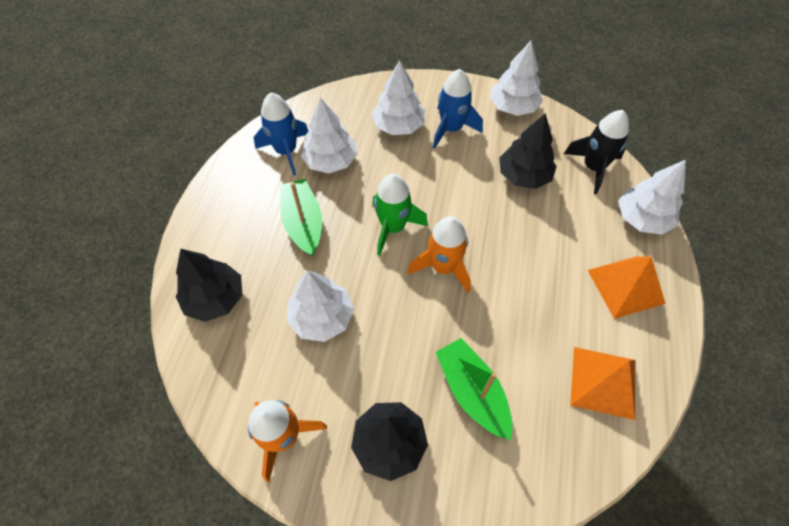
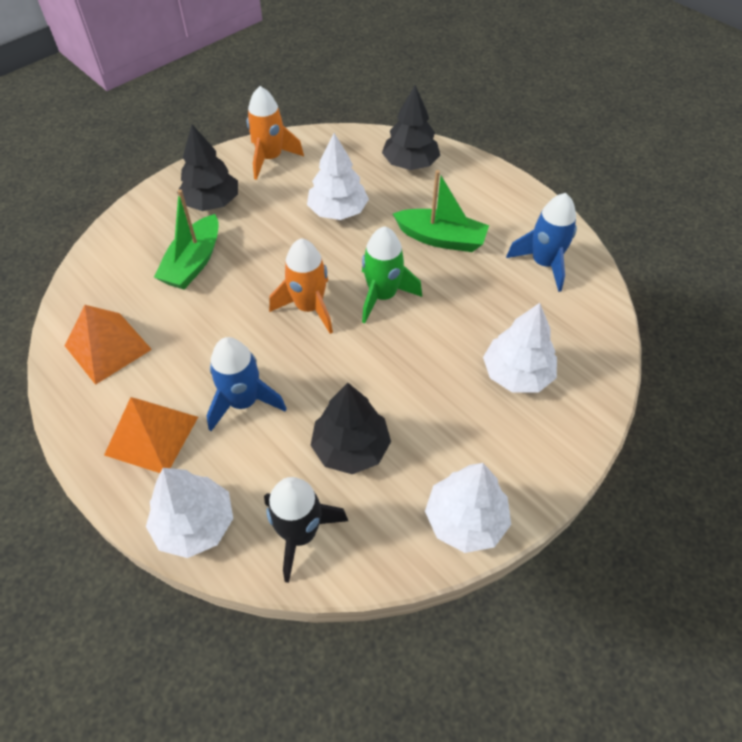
camera: 125 degrees right, 5 degrees down
white tree [301,97,357,174] -> none
blue rocket [433,69,483,149] -> blue rocket moved to [206,337,287,431]
green boat [435,338,513,440] -> green boat turned 105 degrees clockwise [154,189,219,290]

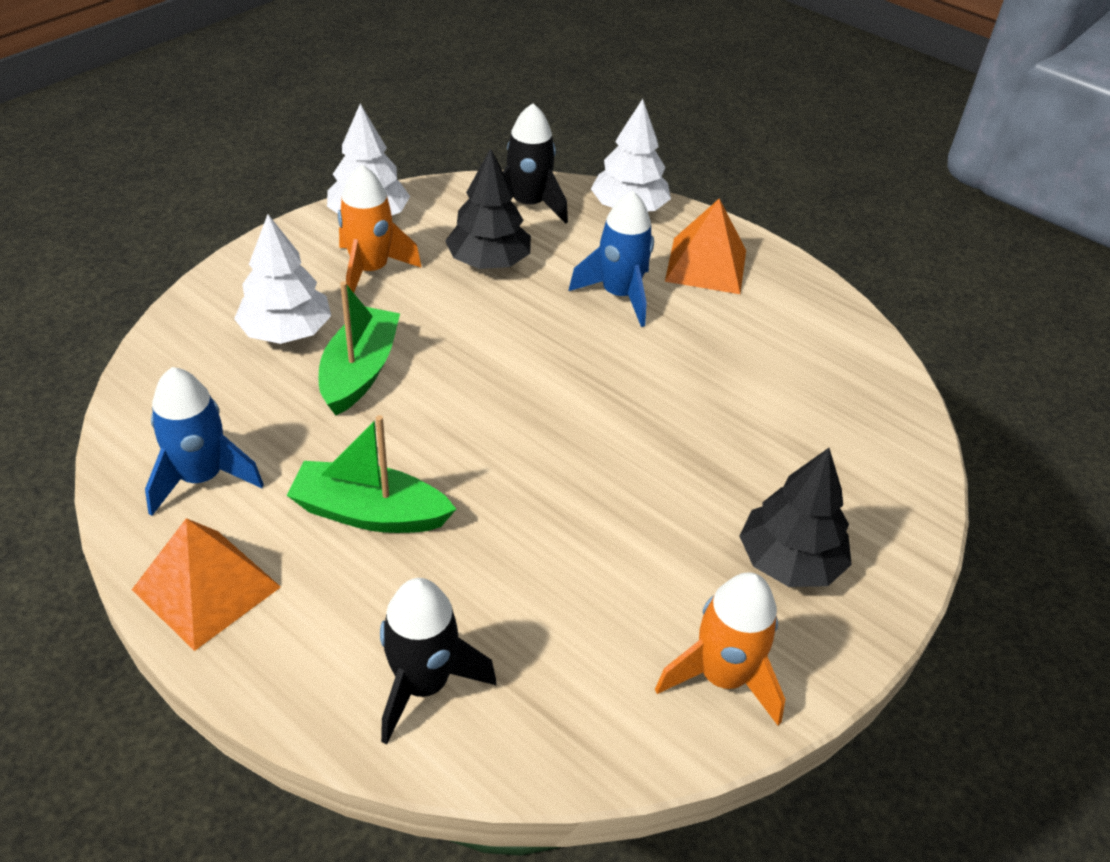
camera: 170 degrees right, 10 degrees down
orange pyramid [64,305,152,385] -> orange pyramid moved to [132,518,281,651]
green boat [154,189,219,290] -> green boat moved to [319,281,400,415]
orange rocket [269,238,333,334] -> orange rocket moved to [338,165,422,293]
white tree [307,133,369,220] -> none
green rocket [362,226,422,323] -> none
black tree [382,85,440,170] -> black rocket [380,578,496,745]

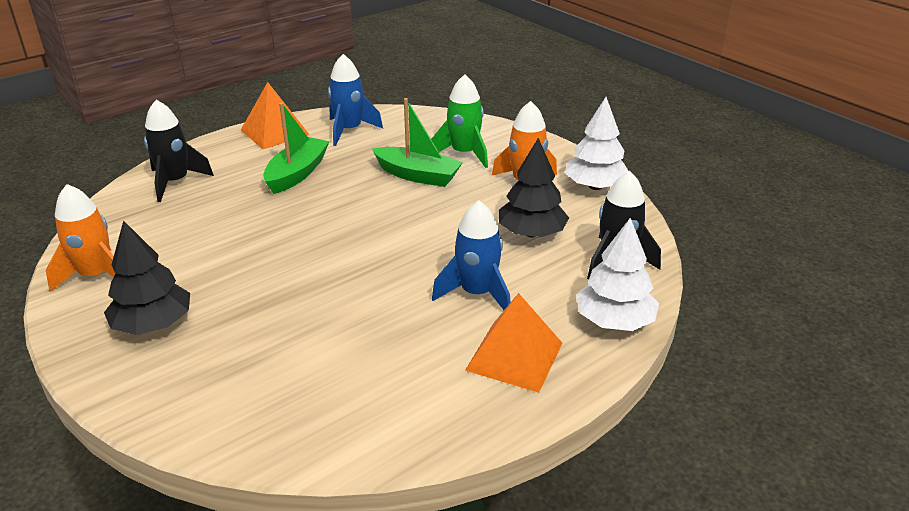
camera: 105 degrees right, 10 degrees down
white tree [234,214,331,344] -> green rocket [431,74,488,168]

